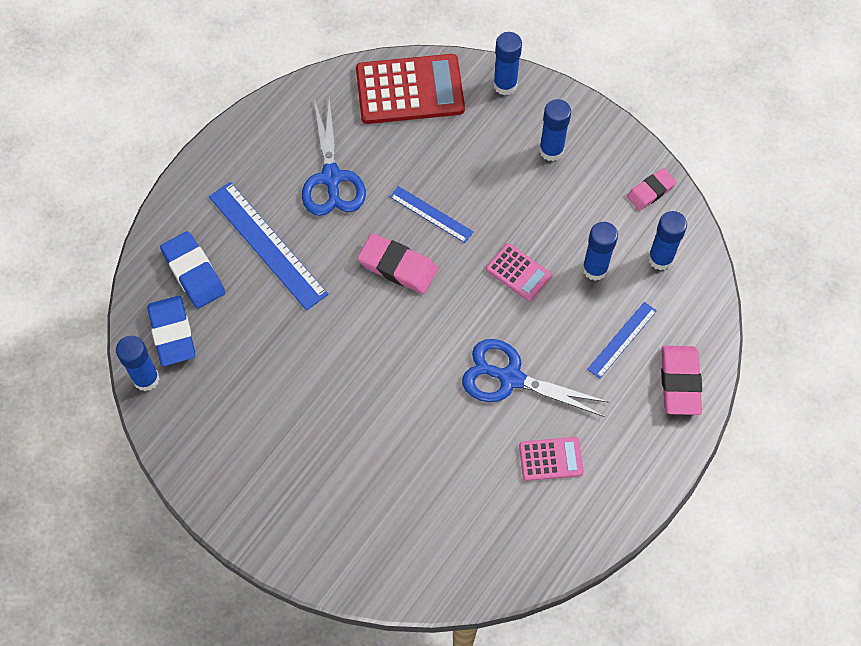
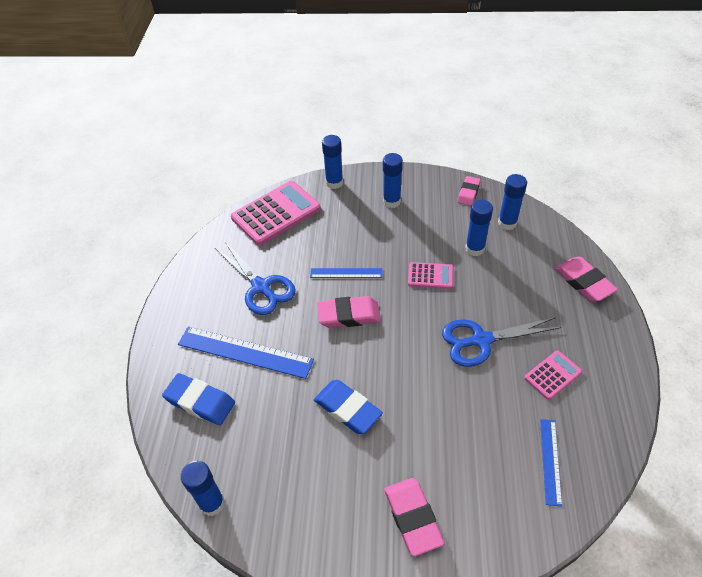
camera: 30 degrees left, 15 degrees down
blue eraser [147,296,195,366] -> blue eraser moved to [314,380,383,434]
red calculator [356,54,465,124] -> pink calculator [231,181,321,245]
blue ruler [587,302,657,379] -> blue ruler moved to [540,419,562,507]
none -> pink eraser [384,478,444,556]

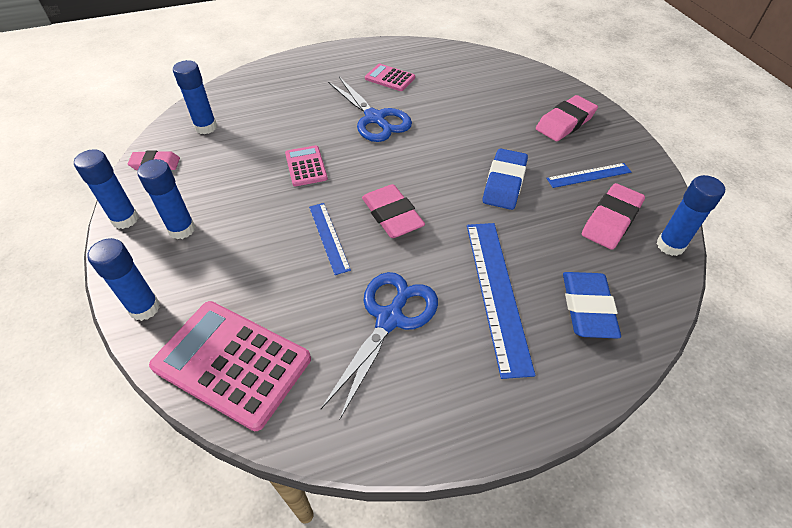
camera: 115 degrees left, 0 degrees up
blue glue stick [465,200,493,256] -> blue glue stick moved to [74,149,139,229]
blue ruler [540,419,562,507] -> blue ruler moved to [546,163,631,188]
pink eraser [555,257,618,302] -> pink eraser moved to [582,183,645,250]

